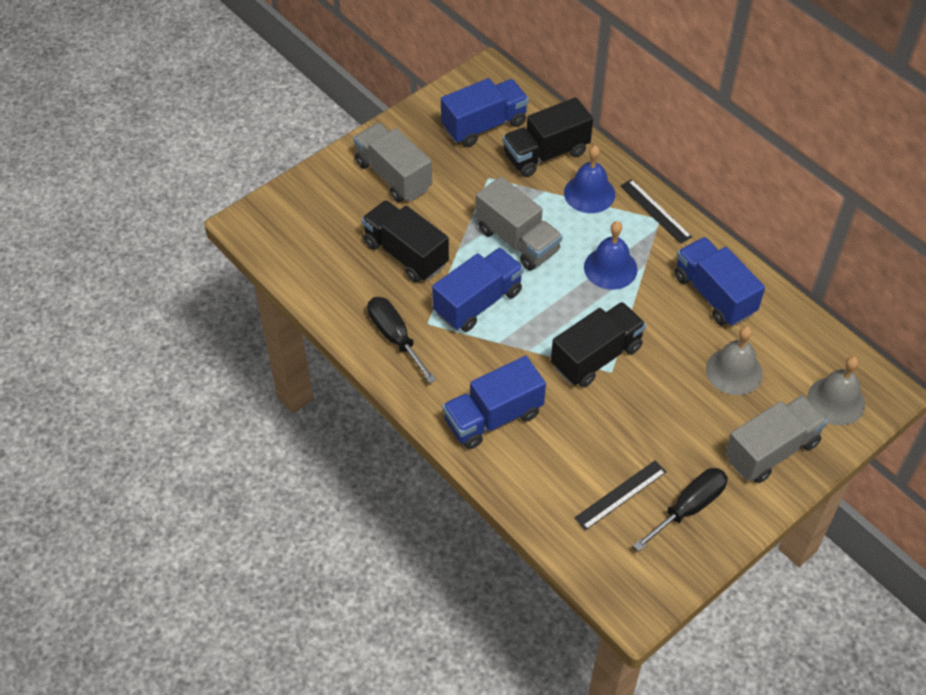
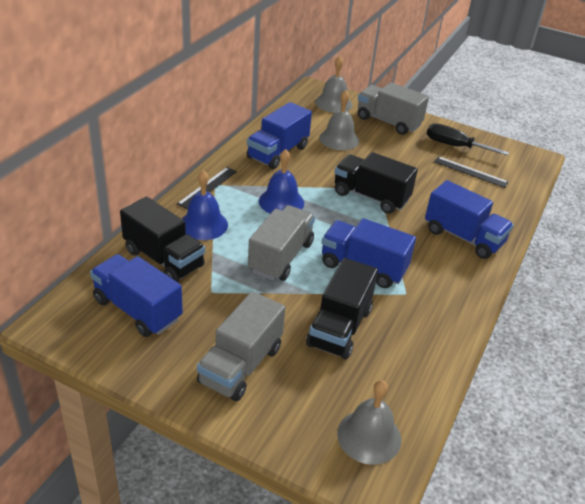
camera: 115 degrees left, 15 degrees down
black screwdriver [367,297,436,383] -> none
none -> grey bell [337,380,401,465]

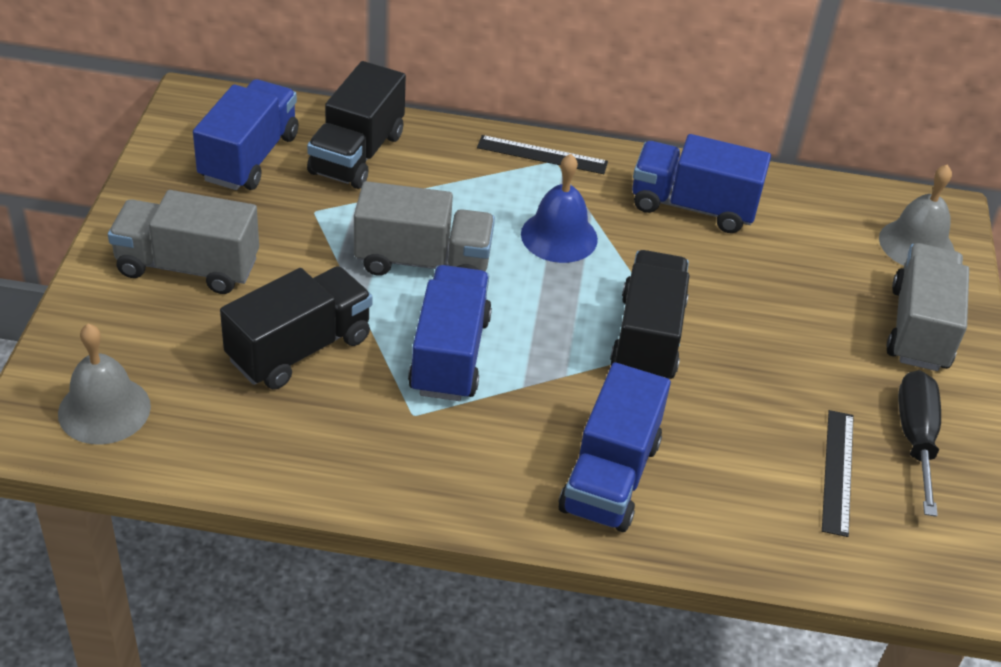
camera: 70 degrees right, 5 degrees up
blue bell [182,170,228,240] -> none
black truck [306,258,378,360] -> black truck turned 135 degrees clockwise [220,266,372,389]
grey bell [319,90,359,150] -> none

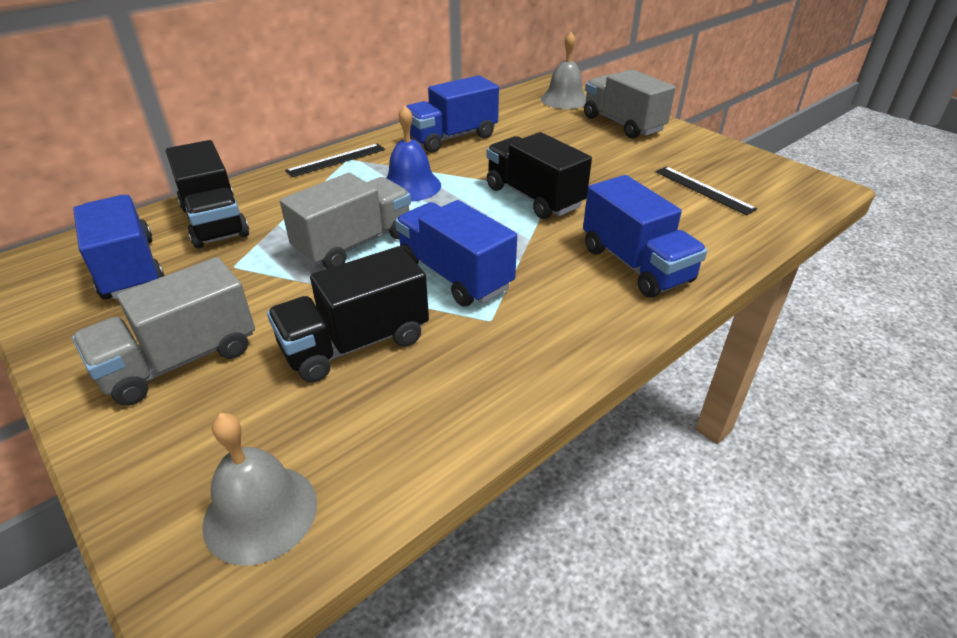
camera: 45 degrees left, 5 degrees down
black truck [220,266,372,389] -> black truck turned 120 degrees counterclockwise [267,246,429,382]
black screwdriver [898,370,941,517] -> none

